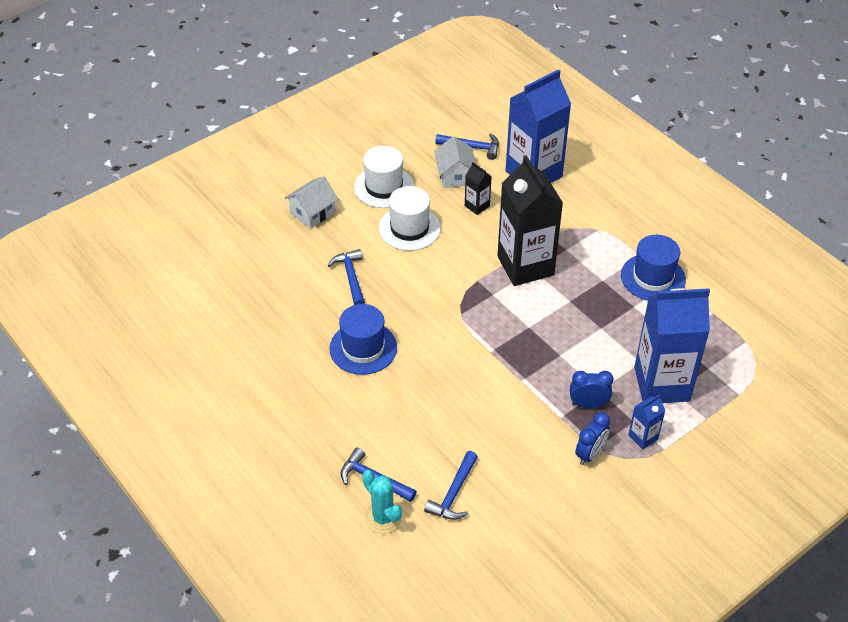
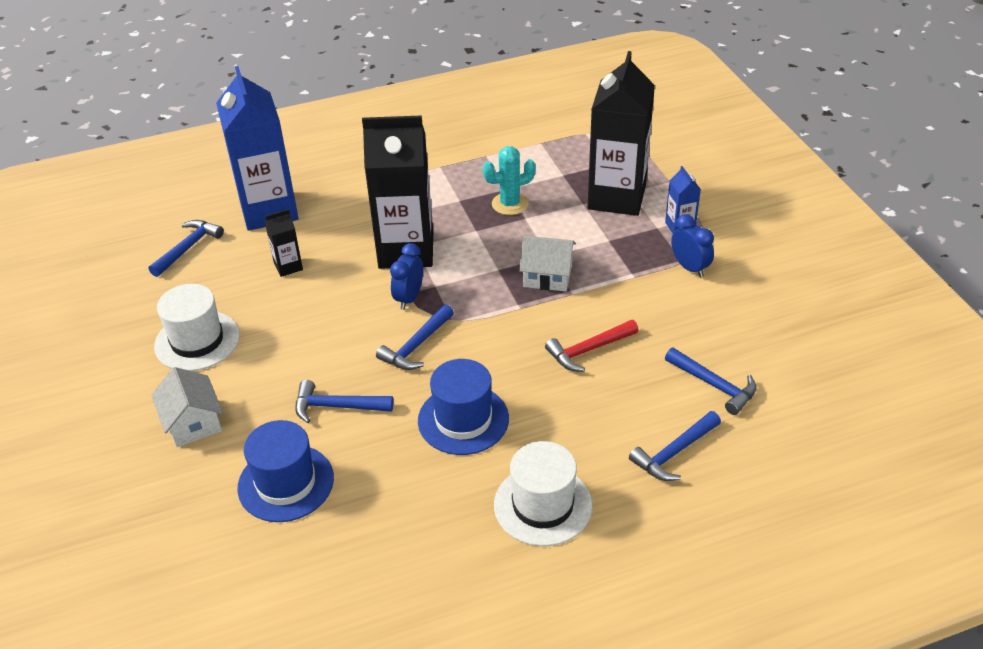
camera: 70 degrees left, 5 degrees down
turquoise cactus [362,470,402,534] -> turquoise cactus moved to [483,146,536,215]
white hat [379,186,441,251] -> white hat moved to [494,441,592,546]
white house [434,136,476,188] -> white house moved to [519,236,576,291]
blue clock [570,371,613,408] -> blue clock moved to [390,243,423,310]
blue hat [621,235,686,301] -> blue hat moved to [237,420,334,522]
blue carton [634,288,710,403] -> black carton [587,51,655,216]
none -> blue hammer [376,304,454,370]
none -> red hammer [545,320,639,372]

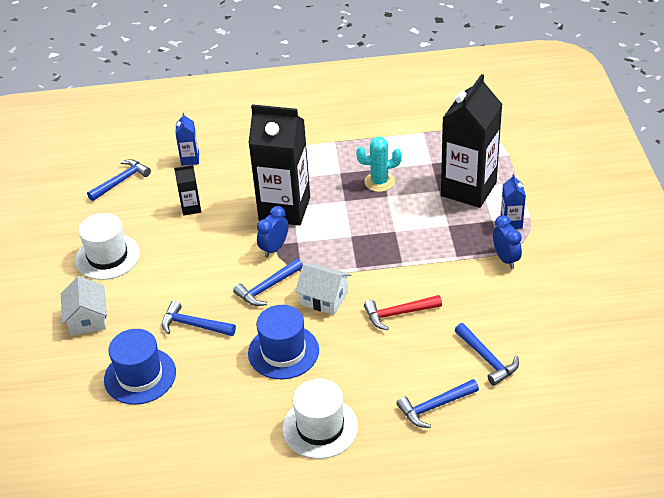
camera: 15 degrees right, 0 degrees up
blue carton [216,66,299,231] -> blue carton [175,113,199,166], size x0.43
white house [519,236,576,291] -> white house moved to [295,263,351,315]

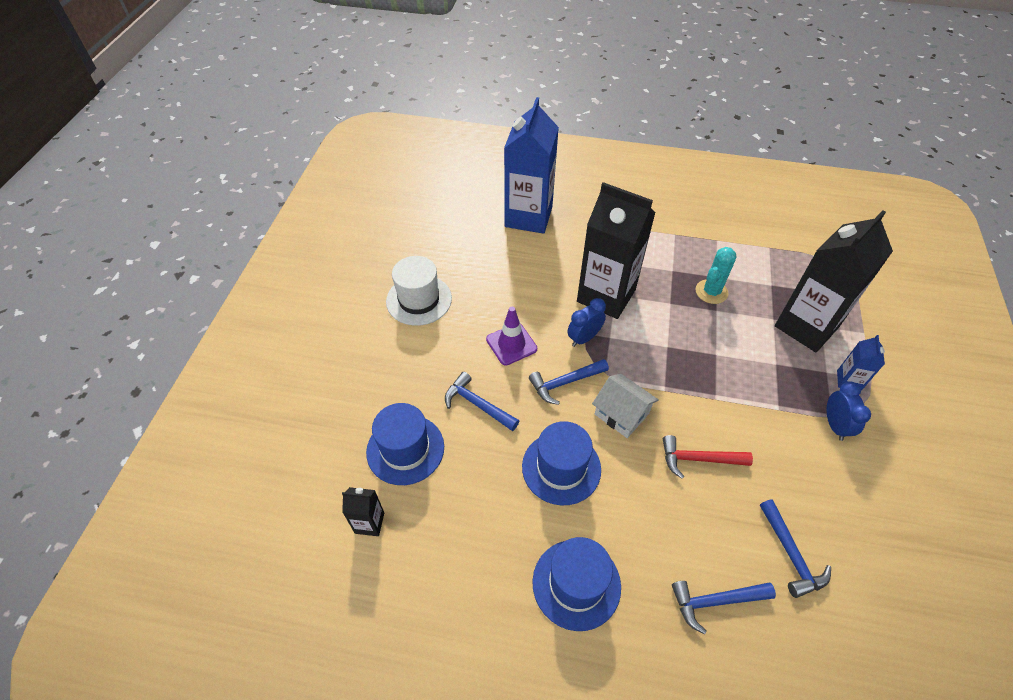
camera: 15 degrees right, 10 degrees up
white house [61,276,107,336] -> none
blue hammer [87,159,151,201] -> none
black carton [174,165,201,216] -> black carton moved to [342,487,384,536]
blue carton [175,113,199,166] -> blue carton [504,97,559,234], size x2.32
white hat [282,378,358,459] -> blue hat [532,537,621,631]
turquoise cactus [356,136,402,192] -> turquoise cactus turned 60 degrees counterclockwise [696,247,737,304]
none -> purple traffic cone [486,307,537,366]

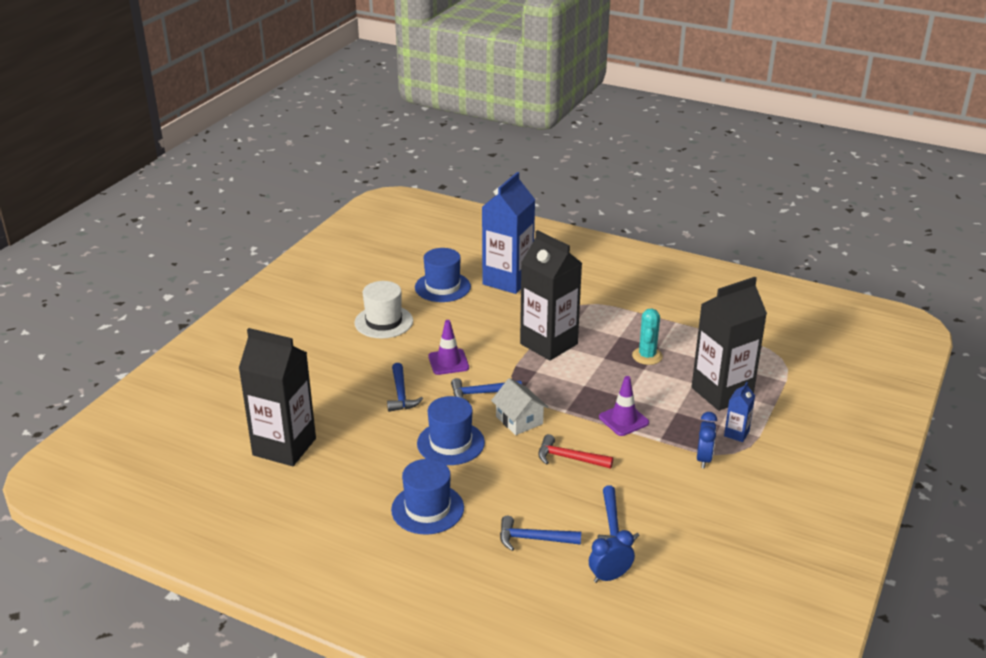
camera: 15 degrees right, 20 degrees down
black carton [342,487,384,536] -> black carton [239,328,316,466], size x2.32
blue hat [366,403,444,485] -> blue hat moved to [415,248,471,302]
blue hammer [445,372,519,431] -> blue hammer turned 150 degrees counterclockwise [387,363,423,412]
blue clock [567,298,606,347] -> blue clock moved to [589,530,635,583]
turquoise cactus [696,247,737,304] -> turquoise cactus turned 45 degrees counterclockwise [632,308,663,365]
none -> purple traffic cone [599,376,649,436]

